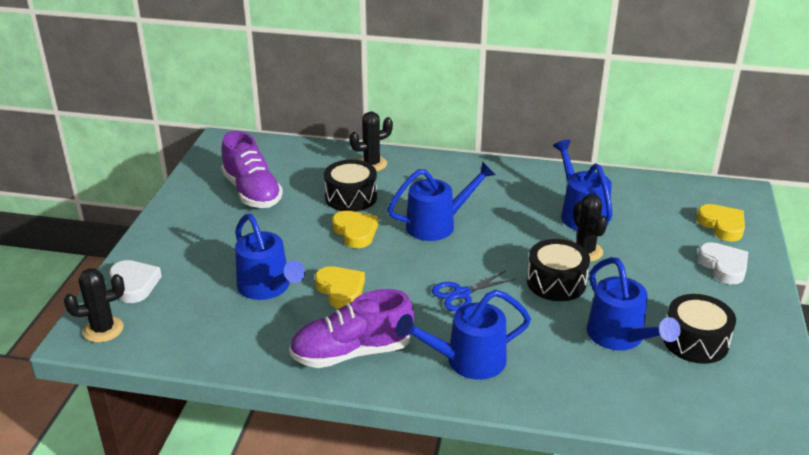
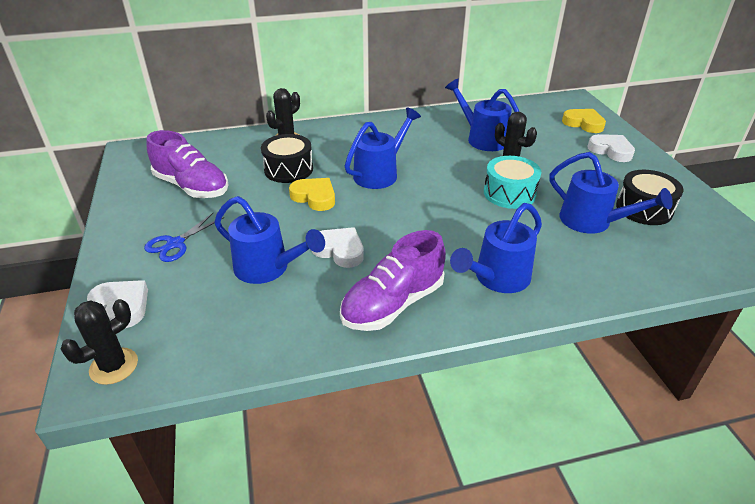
camera: 25 degrees left, 5 degrees up
yellow heart [315,266,365,309] -> white heart [311,227,364,268]
blue scissors [432,270,516,311] -> blue scissors moved to [144,213,224,262]
black drum [527,239,590,301] -> turquoise drum [484,156,541,209]

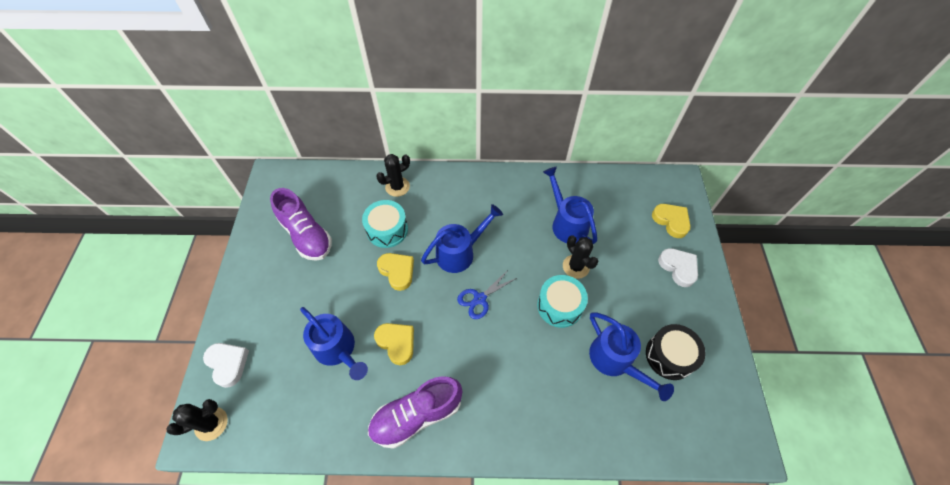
camera: 15 degrees right, 20 degrees up
blue scissors [144,213,224,262] -> blue scissors moved to [457,269,517,319]
black drum [261,134,313,183] -> turquoise drum [362,200,408,248]
white heart [311,227,364,268] -> yellow heart [374,323,414,365]
blue watering can [450,203,542,293] -> none

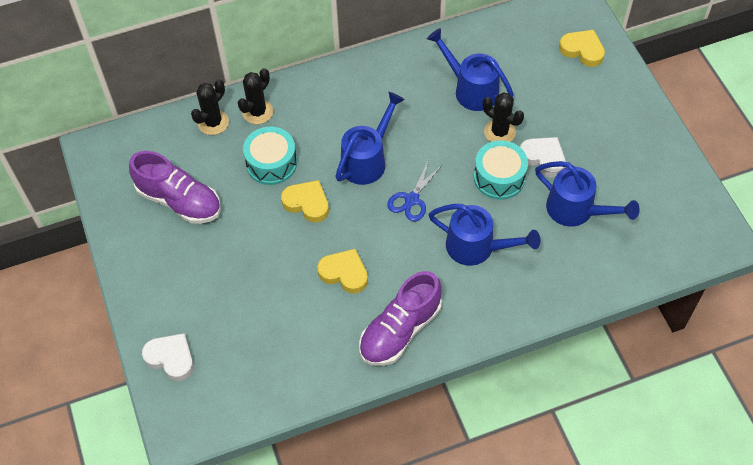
camera: 20 degrees left, 0 degrees up
black cactus [166,399,228,441] -> black cactus moved to [191,79,229,135]
blue watering can [300,307,368,380] -> blue watering can moved to [428,204,541,266]
black drum [646,324,706,380] -> none
white heart [658,248,698,287] -> white heart moved to [520,137,565,178]

